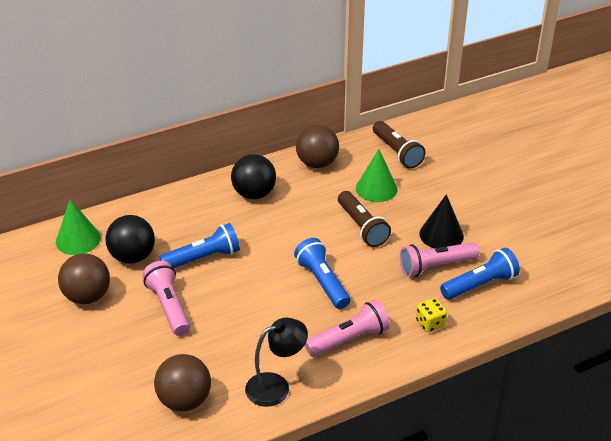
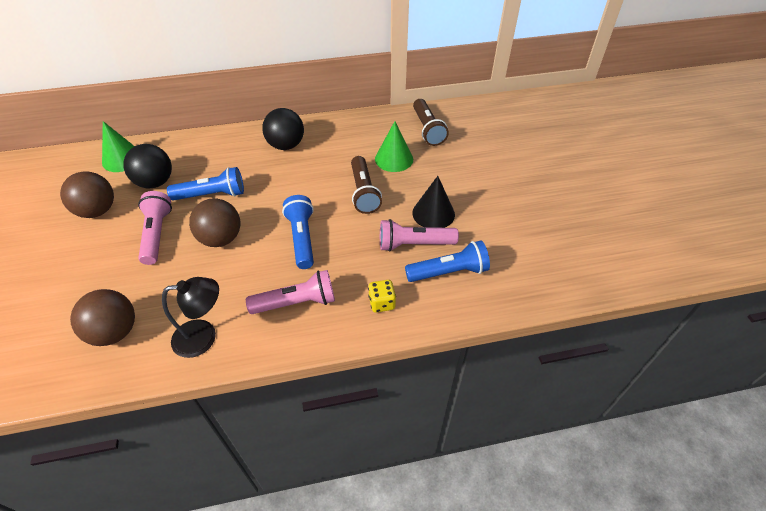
camera: 15 degrees right, 10 degrees up
brown ball [296,125,339,168] -> brown ball moved to [189,198,240,247]

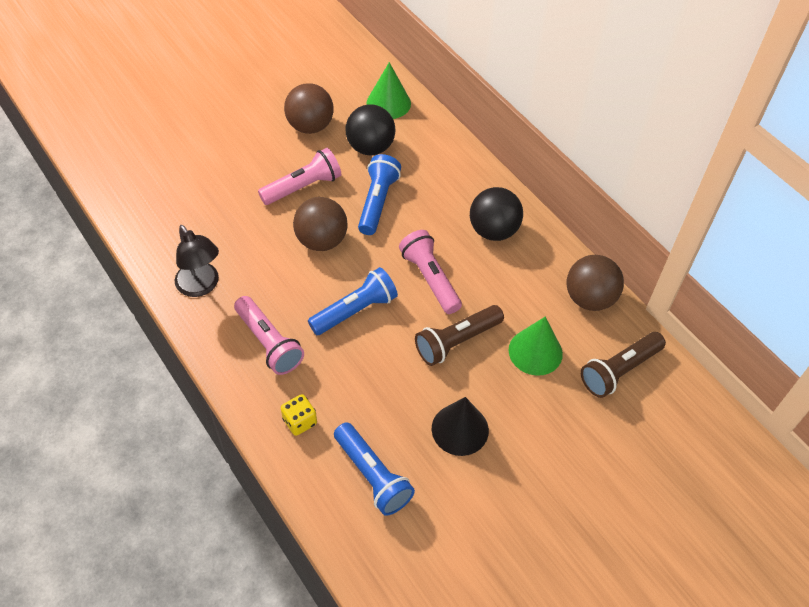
camera: 65 degrees right, 5 degrees up
brown ball [70,289,135,346] -> brown ball moved to [567,255,624,311]
blue flashlight [167,167,244,200] -> blue flashlight turned 135 degrees counterclockwise [358,154,401,235]
pink flashlight [380,219,459,252] -> pink flashlight moved to [399,230,462,314]

